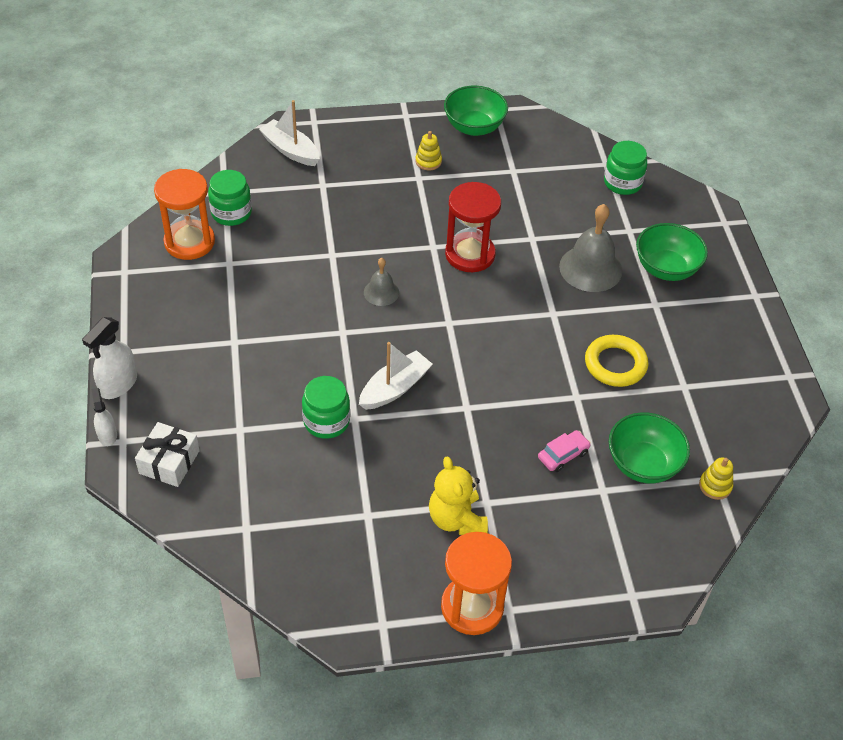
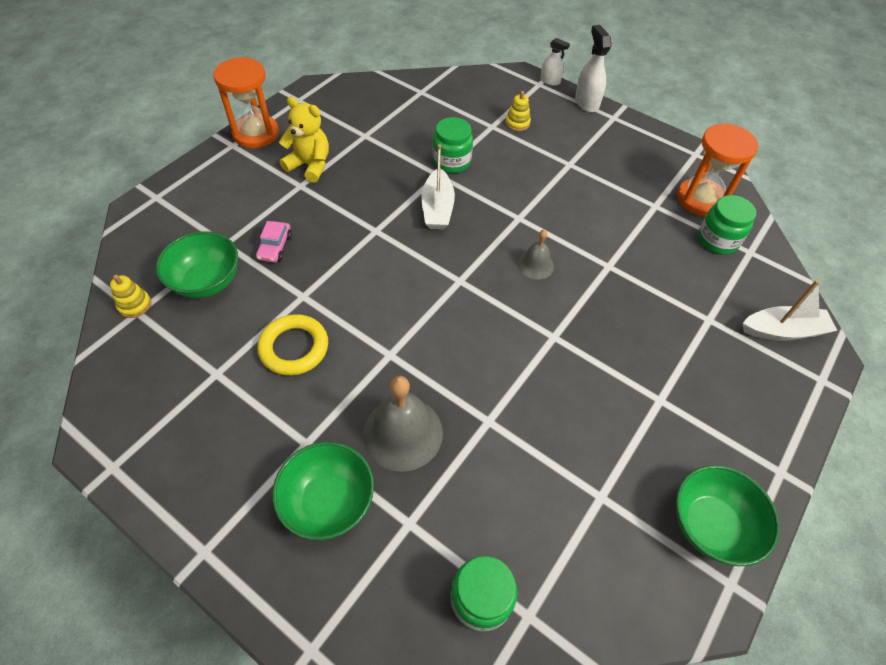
camera: 135 degrees right, 5 degrees up
white gift [135,422,200,487] -> none
yellow stacking toy [415,131,442,170] -> yellow stacking toy moved to [505,91,531,131]
red hourglass [445,182,501,272] -> none

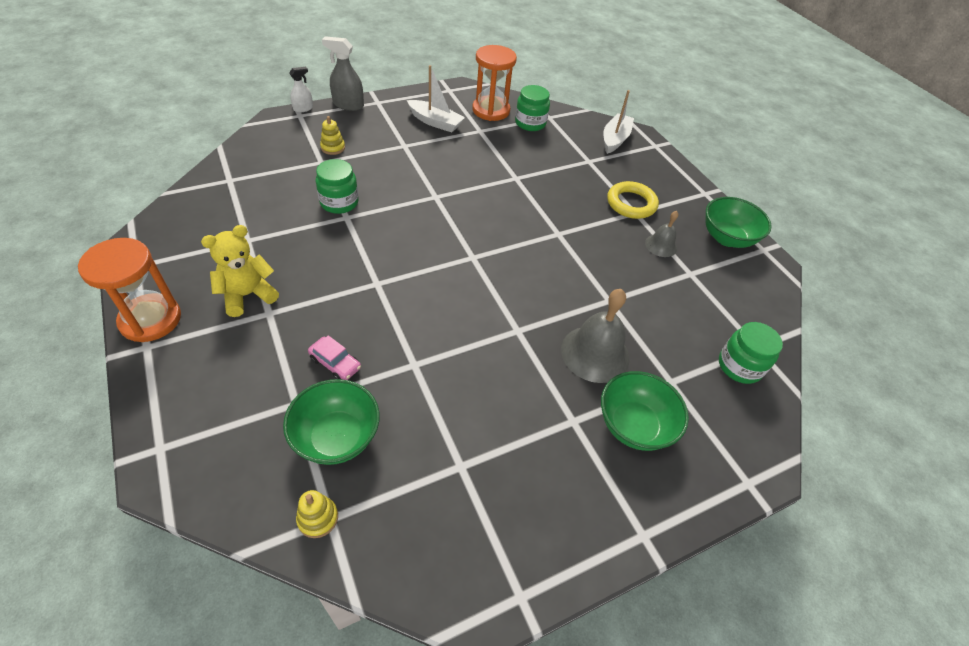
camera: 65 degrees left, 5 degrees down
yellow ring [258,314,328,376] -> yellow ring moved to [607,181,659,219]
white boat [421,144,455,230] -> white boat moved to [407,65,465,132]
grey bell [518,229,554,280] -> grey bell moved to [645,211,678,257]
white spray bottle [575,25,611,113] -> grey spray bottle [322,36,364,111]

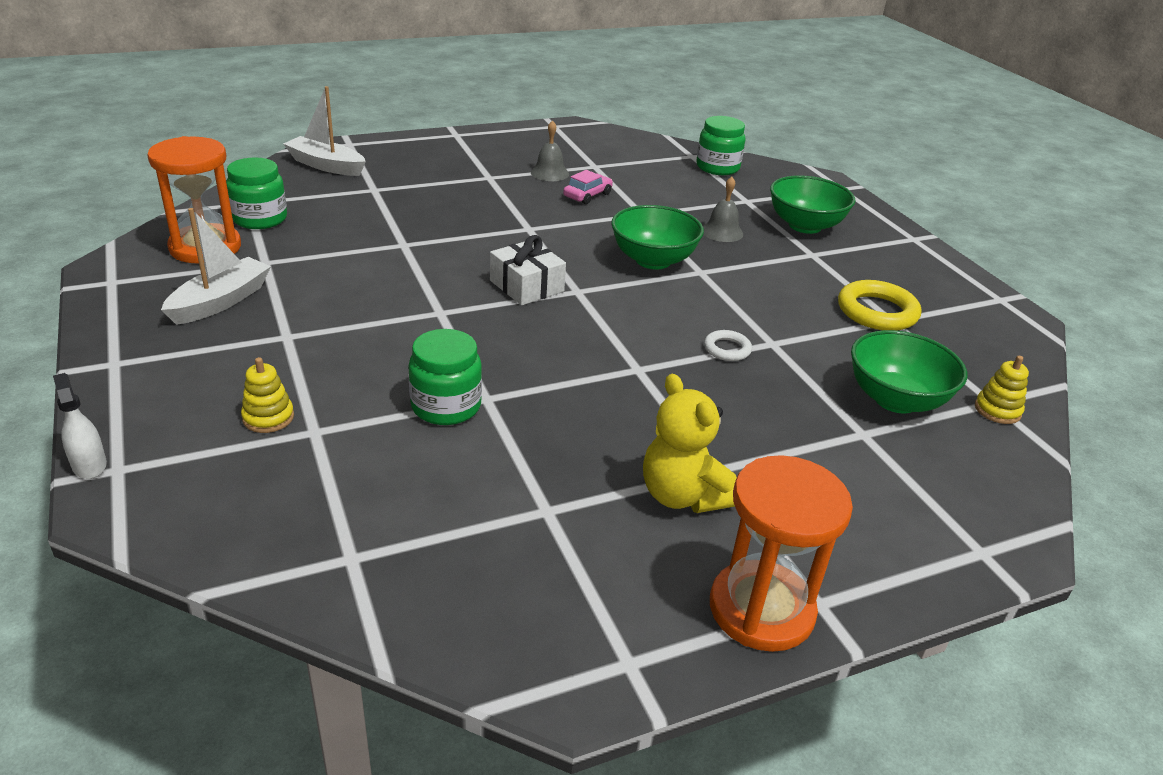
camera: 85 degrees left, 15 degrees down
pink car [308,335,361,380] -> pink car moved to [563,170,613,204]
grey spray bottle [322,36,364,111] -> none
grey bell [561,289,630,383] -> grey bell [703,177,743,242], size x0.55
yellow ring [607,181,659,219] -> yellow ring moved to [838,280,921,331]
green bowl [705,197,772,248] -> green bowl moved to [611,205,704,269]
none -> white gift [490,235,566,305]
none -> white ring [704,330,752,361]

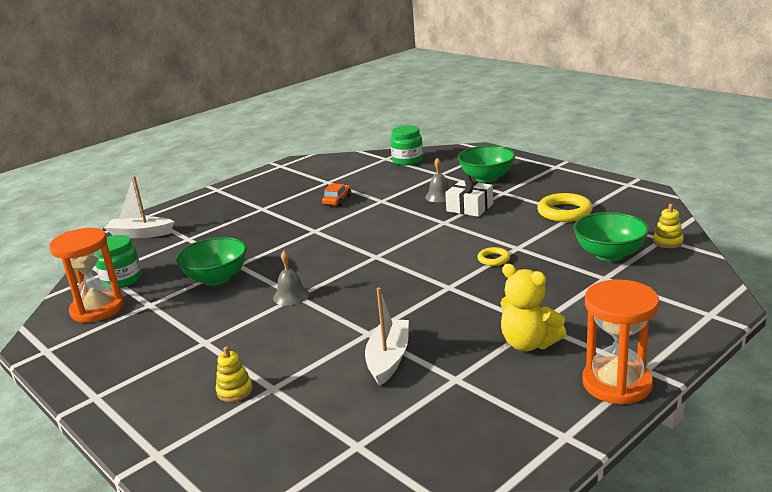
camera: 15 degrees left, 10 degrees down
white spray bottle [53,373,107,479] -> none
white boat [161,208,271,325] -> white boat moved to [365,287,409,386]
green jar [409,329,482,425] -> none
white gift [490,235,566,305] -> white gift moved to [445,175,493,217]
grey bell [531,120,569,181] -> grey bell moved to [273,251,309,306]
pink car [563,170,613,204] -> orange car [322,183,351,206]
green bowl [611,205,704,269] -> green bowl moved to [176,237,247,286]
white ring [704,330,752,361] -> yellow ring [477,247,510,266]

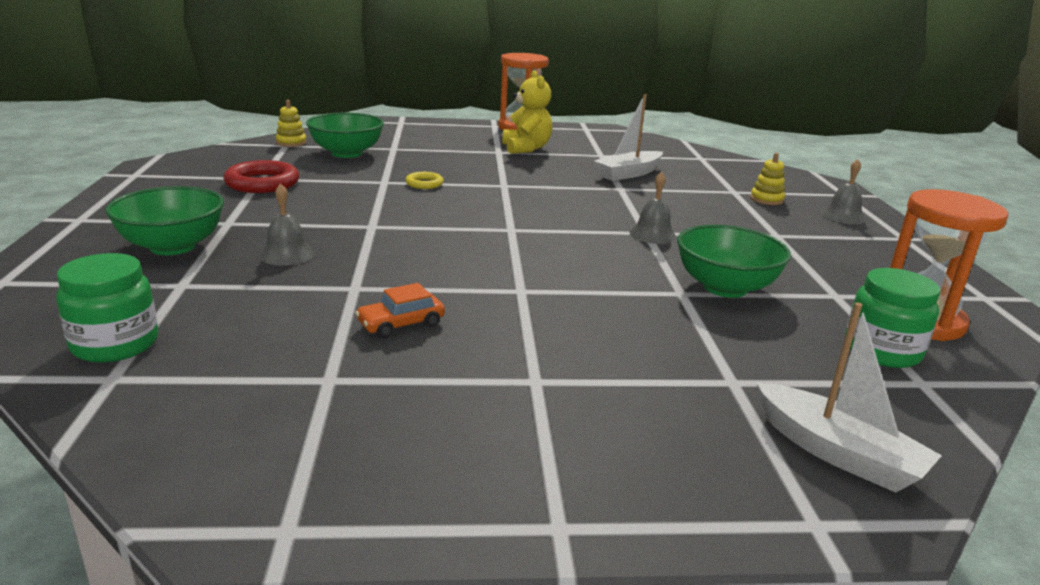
camera: 145 degrees left, 0 degrees up
white gift [445,175,493,217] -> none
yellow ring [537,193,593,222] -> red ring [223,160,299,193]
none -> grey bell [821,159,865,224]

